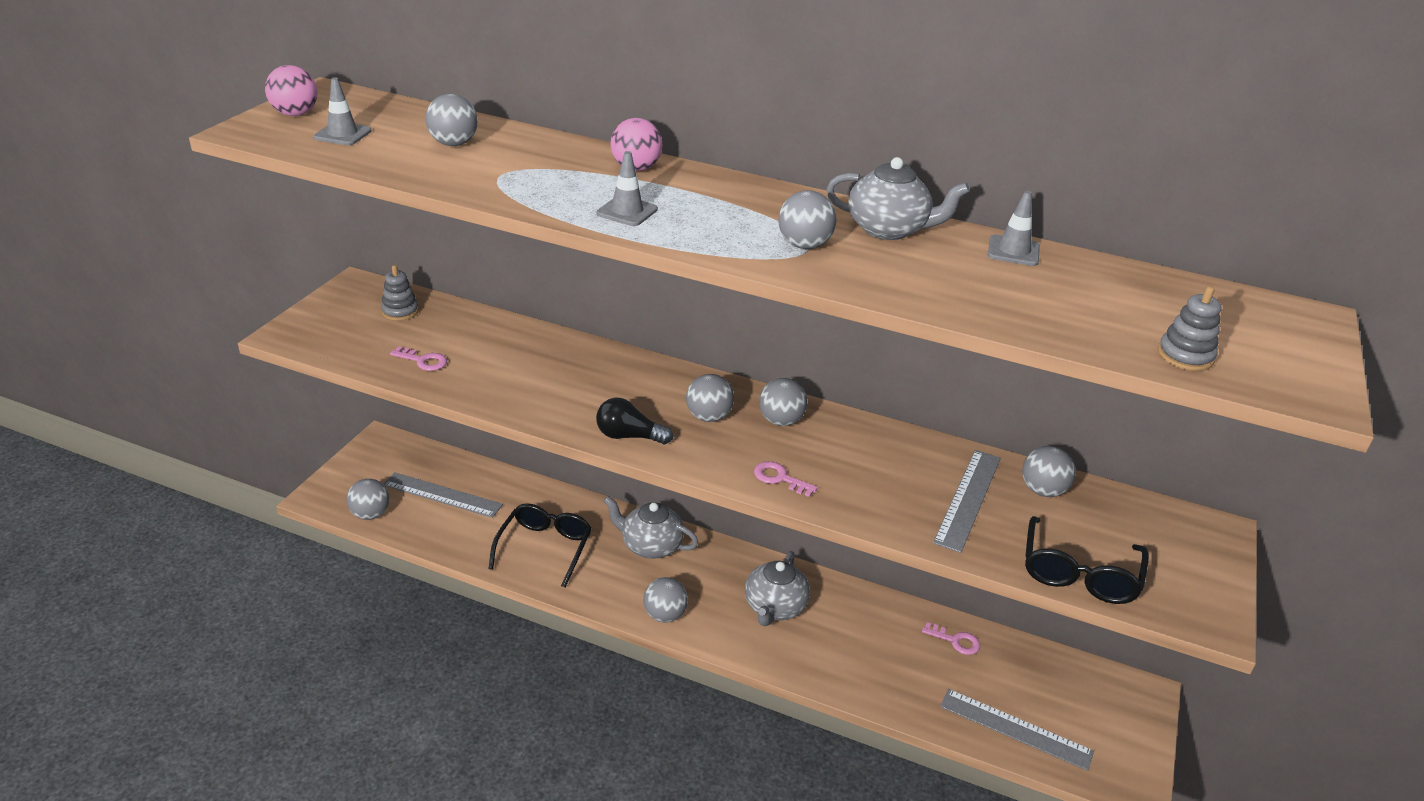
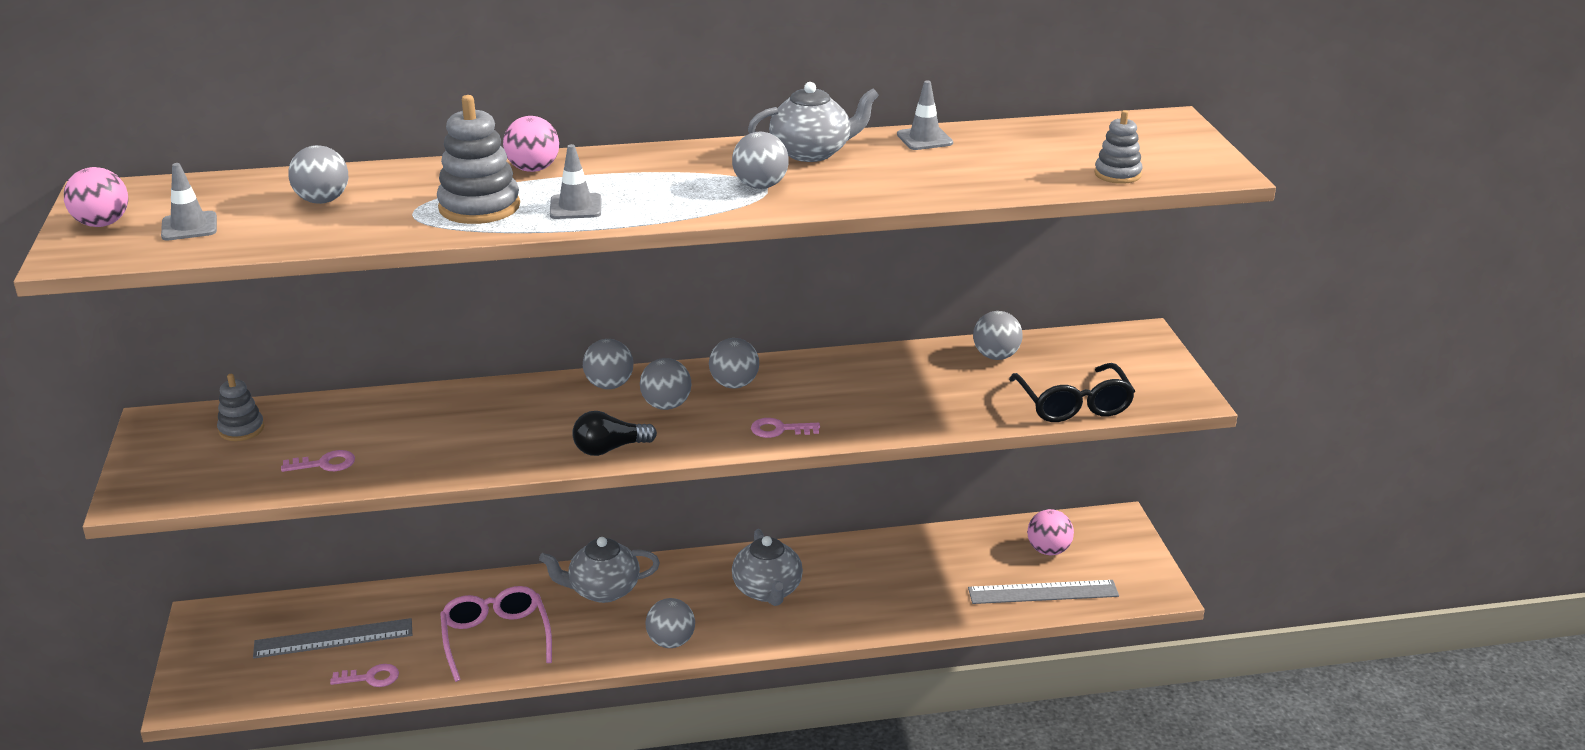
camera: 30 degrees left, 5 degrees down
grey ball [346,479,389,520] -> grey ball moved to [583,339,633,389]
black glasses [488,503,592,588] -> pink glasses [440,586,552,682]
pink key [922,622,980,655] -> pink key moved to [330,664,399,687]
grey ruler [933,450,1001,553] -> none
none -> grey stacking toy [437,95,520,224]
none -> pink ball [1027,509,1074,555]

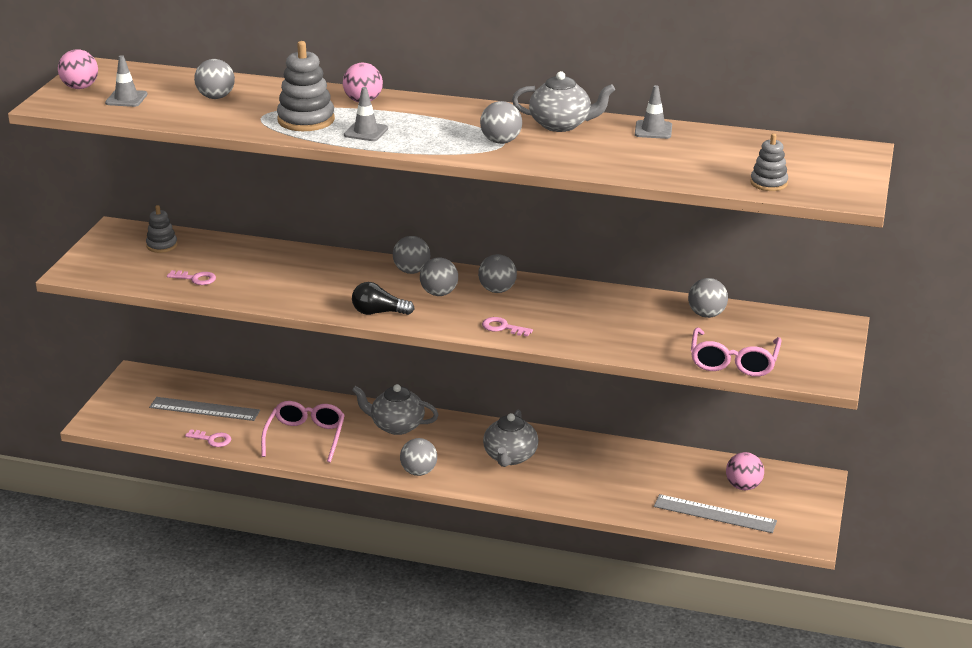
camera: 25 degrees right, 0 degrees up
black glasses [1009,363,1135,422] -> pink glasses [691,328,782,377]

